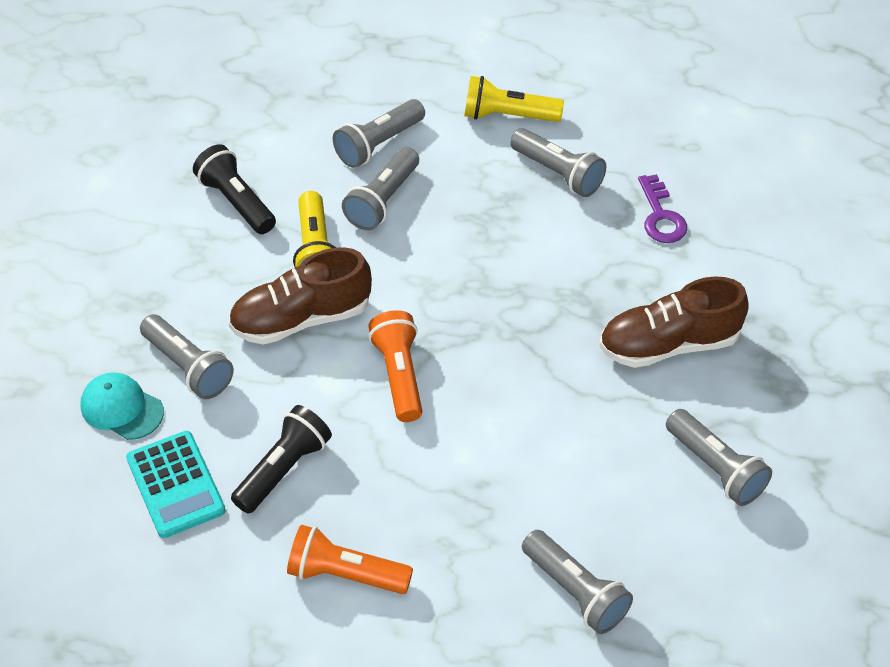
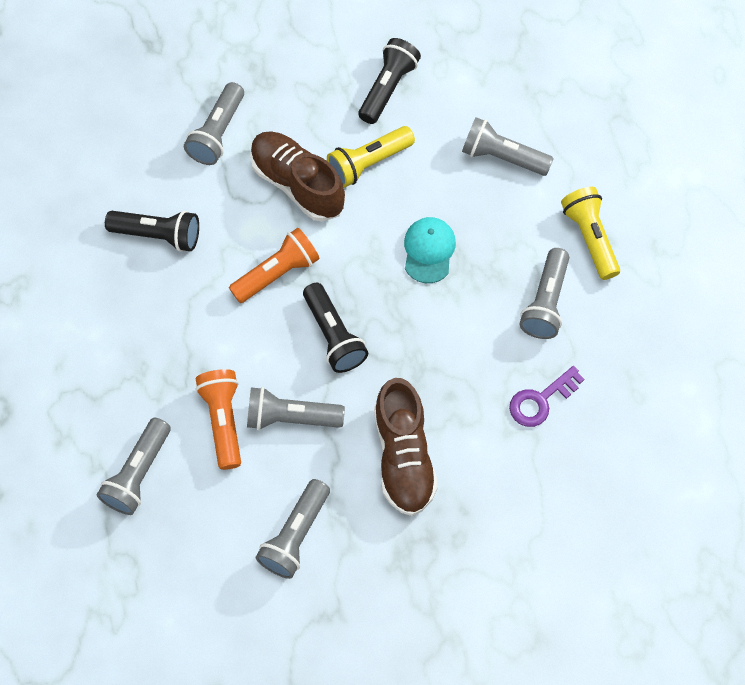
camera: 65 degrees right, 15 degrees up
turquoise cap [80,372,164,440] -> turquoise cap moved to [404,217,456,283]
turquoise calculator [126,431,226,538] -> none
orange flashlight [287,525,413,594] -> orange flashlight moved to [196,369,241,470]
grey flashlight [342,147,419,230] -> grey flashlight moved to [247,387,345,430]
brown shoe [599,277,749,368] -> brown shoe turned 150 degrees counterclockwise [374,378,438,516]
none -> black flashlight [303,283,368,373]

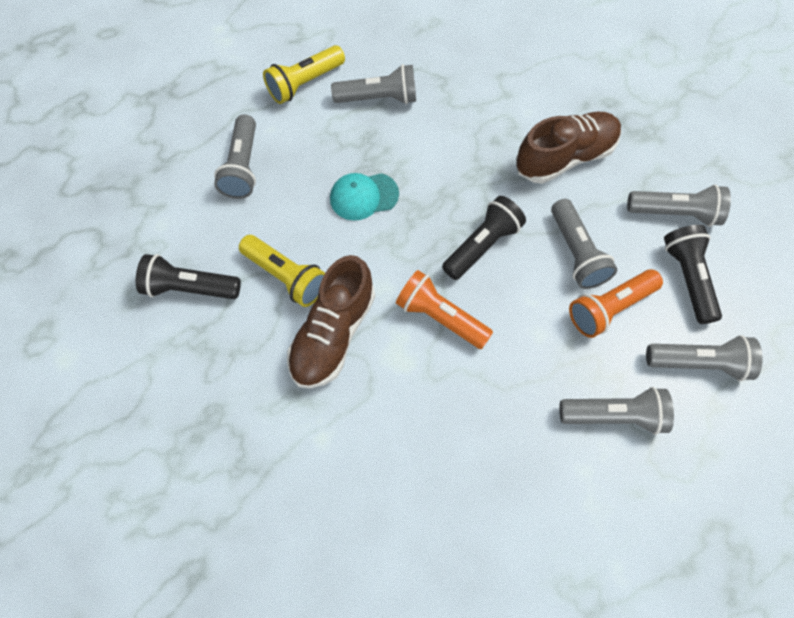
camera: 110 degrees left, 0 degrees up
black flashlight [105,211,199,252] -> black flashlight moved to [664,225,722,324]
grey flashlight [184,82,244,165] -> grey flashlight moved to [560,387,674,435]
purple key [509,366,584,427] -> none

